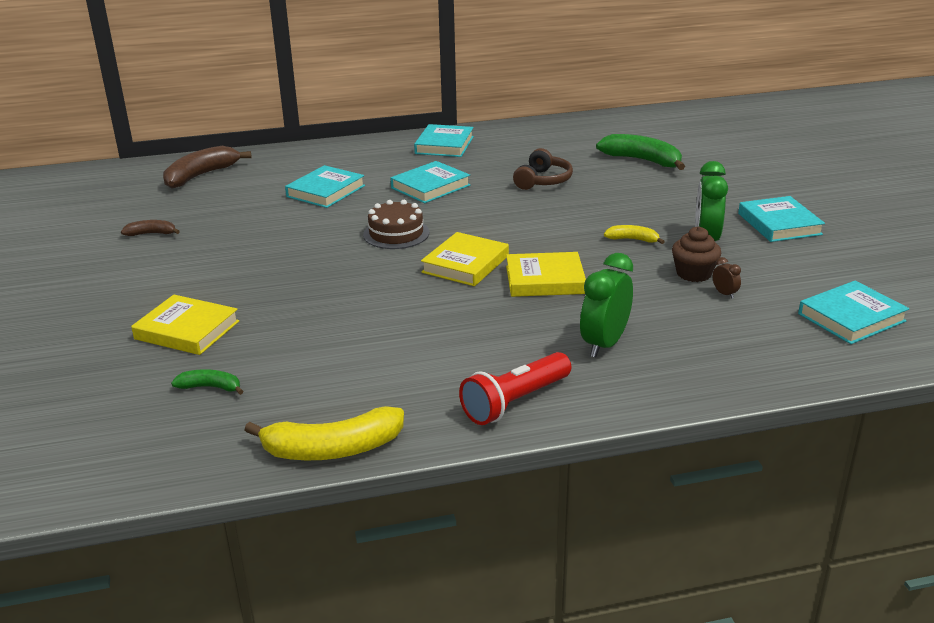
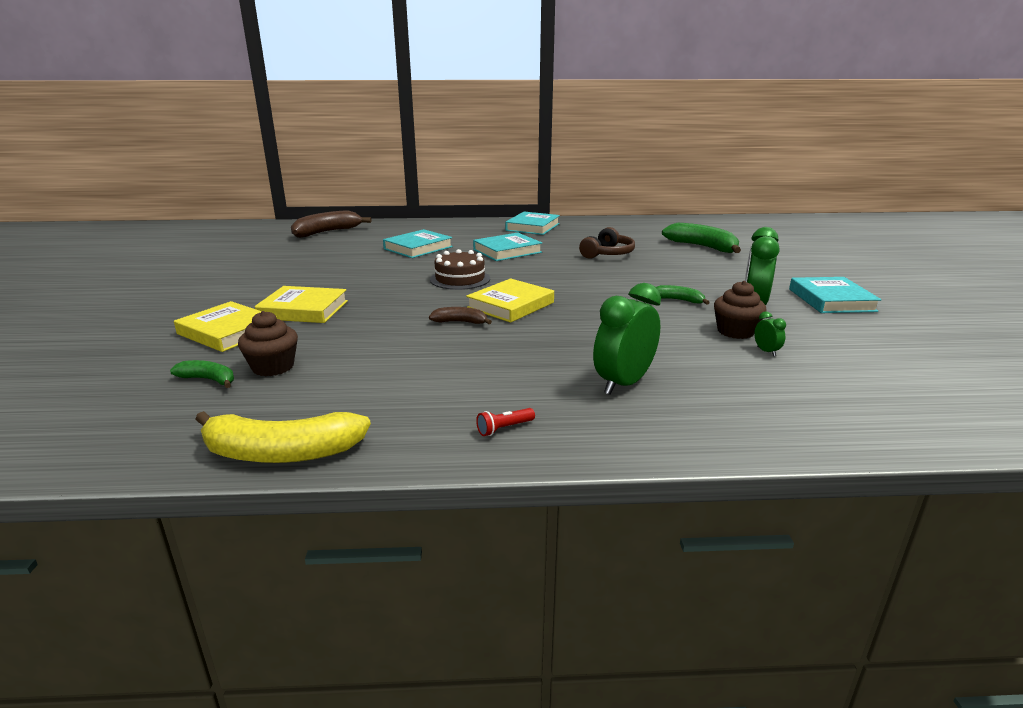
camera: 10 degrees right, 5 degrees down
brown banana [121,220,180,236] -> brown banana moved to [429,307,492,324]
red flashlight [459,352,571,425] -> red flashlight [476,408,535,436], size x0.42
yellow book [506,252,586,297] -> yellow book moved to [255,286,348,323]
yellow banana [604,225,665,244] -> green banana [656,285,710,305]
brown clock [713,257,741,299] -> green clock [754,311,786,356]
turquoise book [798,281,909,344] -> none
none -> brown cupcake [238,311,298,376]

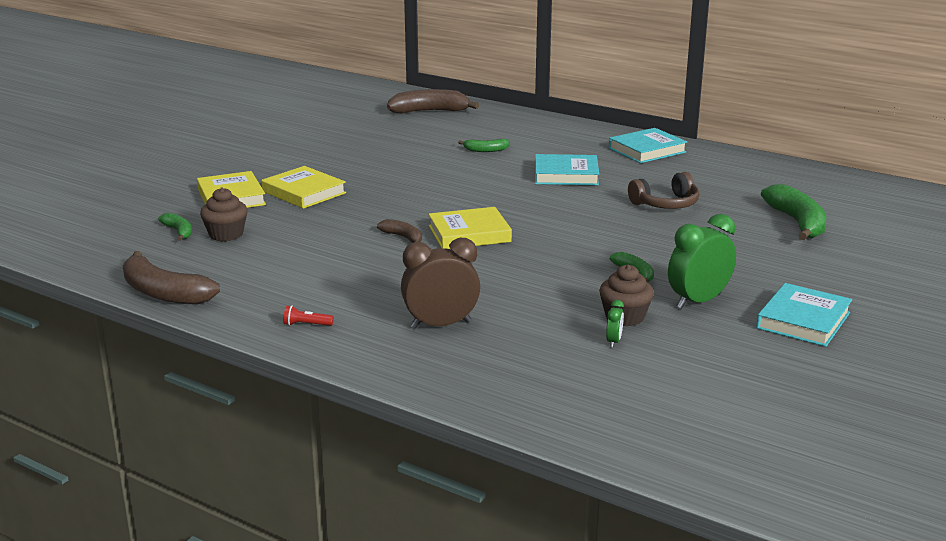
camera: 35 degrees right, 0 degrees up
yellow banana [195,411,371,463] -> brown banana [123,251,220,305]
turquoise book [383,229,453,258] -> green banana [458,139,510,152]
brown cake [430,249,490,290] -> none
green clock [593,283,661,395] -> brown clock [401,238,480,329]

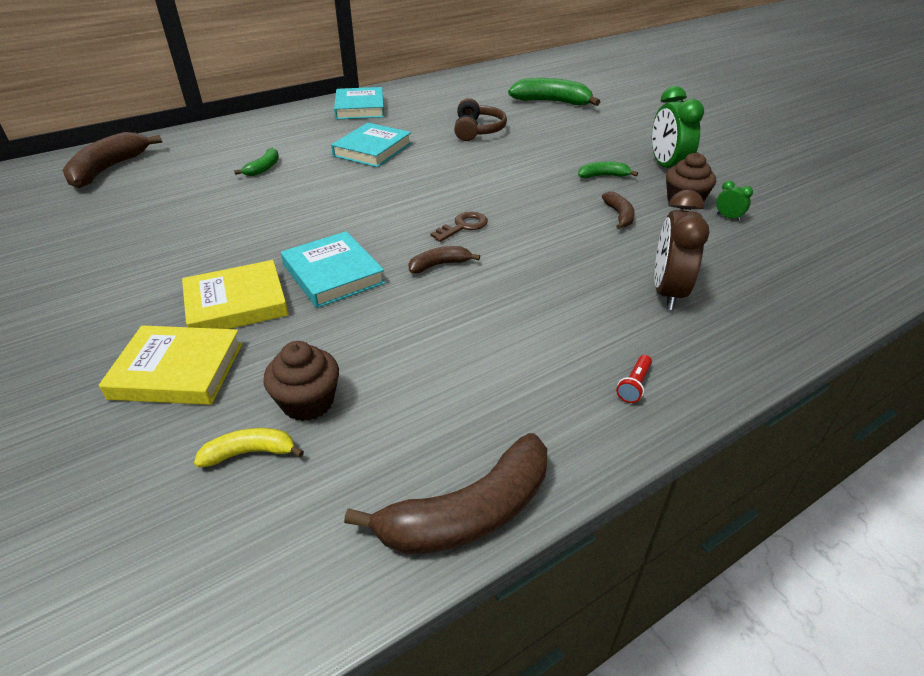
camera: 65 degrees left, 15 degrees up
green banana [158,213,192,241] -> yellow banana [194,428,304,467]
yellow book [428,207,512,249] -> brown key [430,211,488,242]
turquoise book [756,283,852,347] -> turquoise book moved to [281,231,385,308]
none -> brown banana [602,192,635,229]

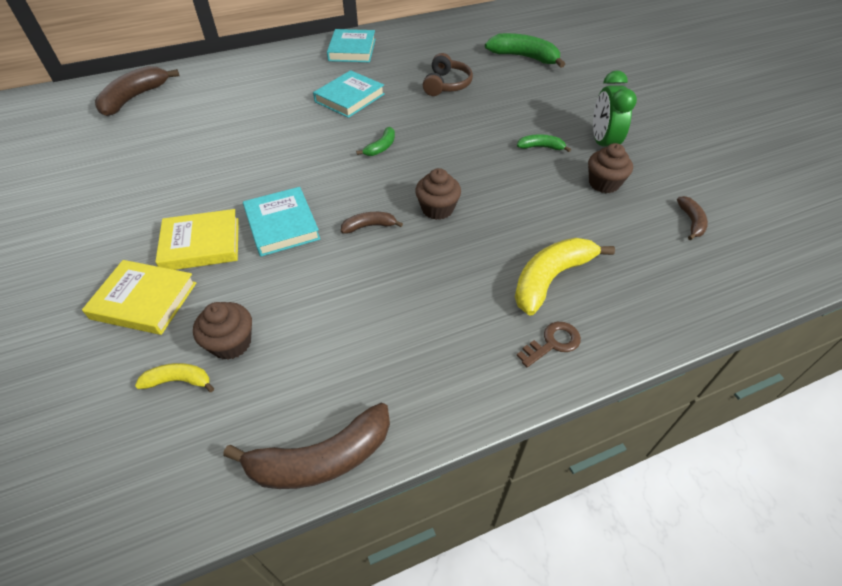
camera: 10 degrees right, 10 degrees up
green banana [234,148,279,176] -> green banana moved to [356,127,395,156]
brown key [430,211,488,242] -> brown key moved to [517,322,581,368]
brown banana [602,192,635,229] -> brown banana moved to [677,196,708,240]
red flashlight [616,355,652,403] -> none
brown clock [654,190,710,310] -> yellow banana [515,238,615,315]
green clock [716,180,753,221] -> none
none -> brown cupcake [415,168,461,220]

